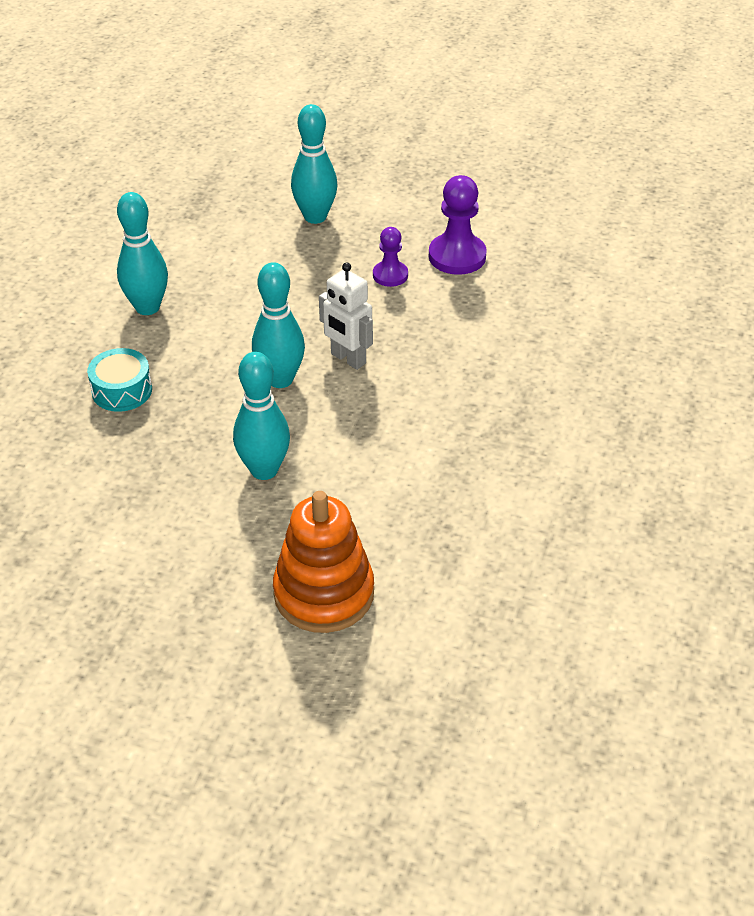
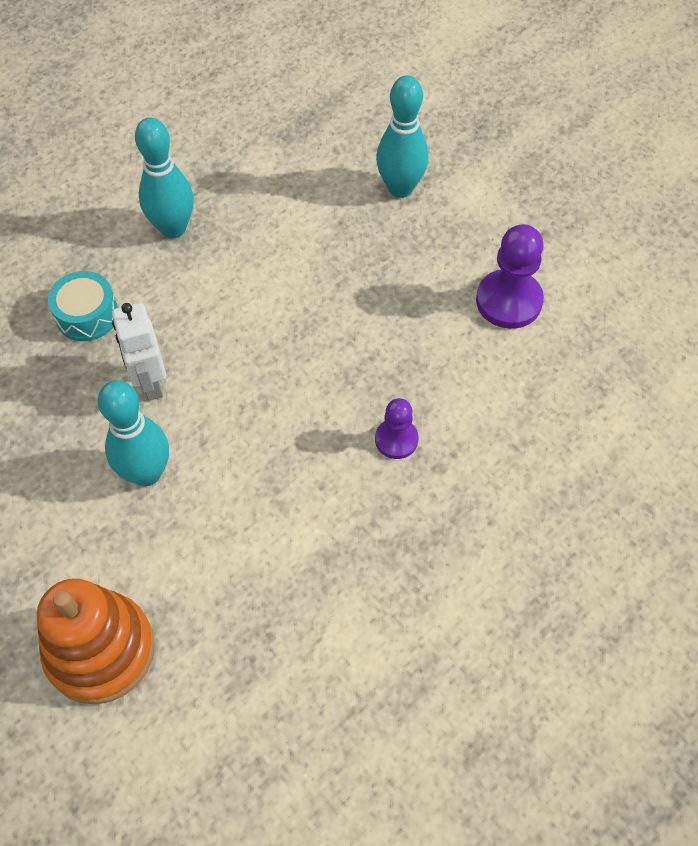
camera: 30 degrees right, 15 degrees up
turquoise bowling pin [252,262,305,388] -> none
white robot [319,262,373,370] -> white robot moved to [112,303,166,401]
purple pawn [373,227,408,287] -> purple pawn moved to [375,398,418,459]

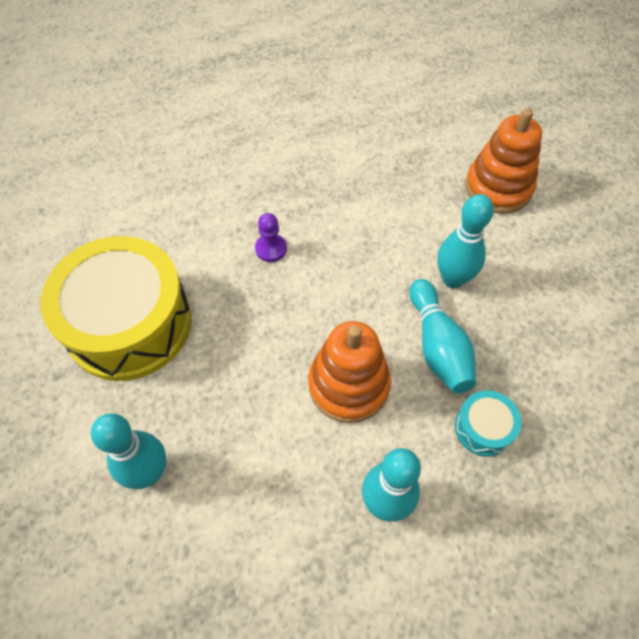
camera: 160 degrees left, 0 degrees up
white robot [112,303,166,401] -> turquoise bowling pin [409,279,476,393]
purple pawn [476,224,544,329] -> yellow drum [40,236,191,381]
none -> orange stacking toy [308,321,391,423]

